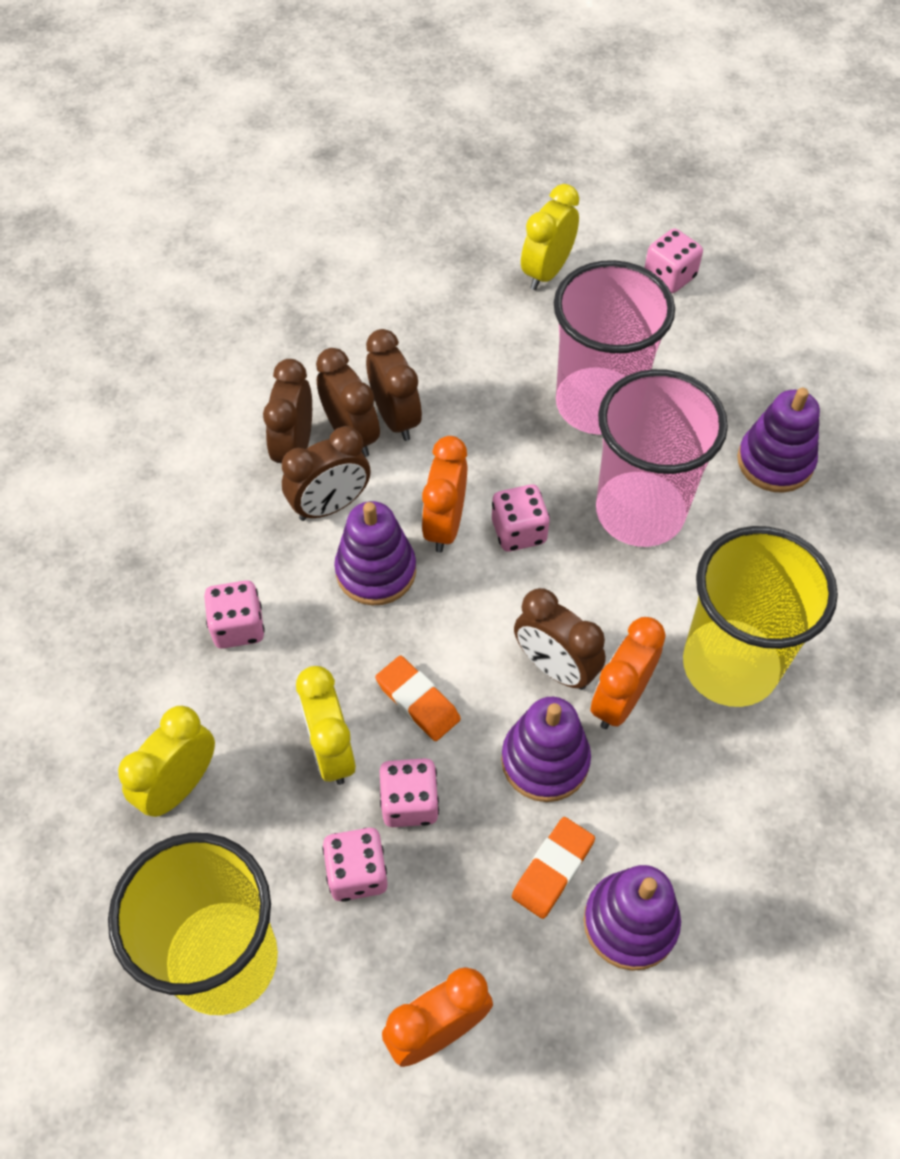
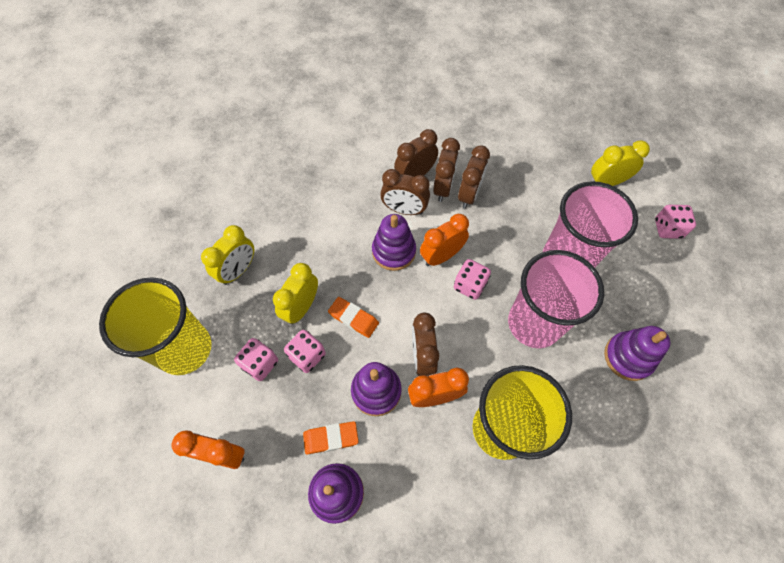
camera: 45 degrees right, 5 degrees up
yellow clock [118,706,215,817] -> yellow clock turned 135 degrees clockwise [201,225,254,285]
pink dice [204,580,265,649] -> none
orange eraser [375,655,461,741] -> orange eraser turned 60 degrees counterclockwise [328,297,379,338]

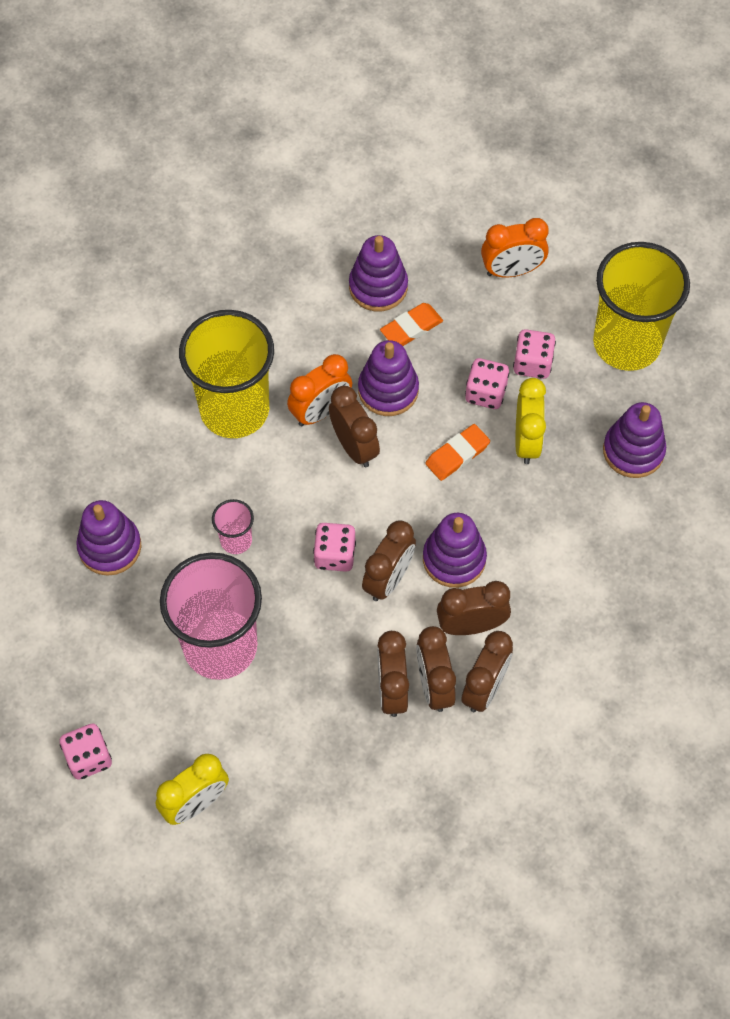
camera: 155 degrees right, 0 degrees up
yellow clock [201,225,254,285] -> purple stacking toy [603,402,666,478]
orange eraser [328,297,379,338] -> orange eraser turned 45 degrees counterclockwise [425,424,490,481]
orange clock [420,214,469,266] -> brown clock [362,520,416,601]
pink cup [508,250,604,348] -> pink cup [212,499,254,554], size x0.44

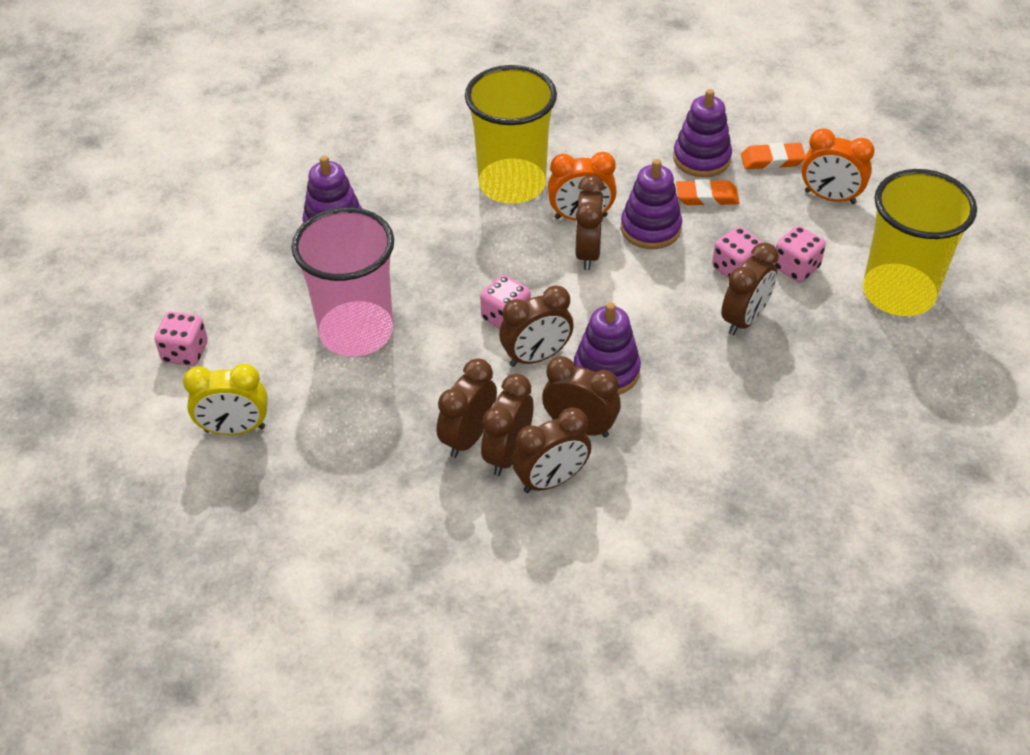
camera: 35 degrees right, 15 degrees down
pink cup [212,499,254,554] -> none
orange eraser [425,424,490,481] -> orange eraser moved to [741,142,806,169]
yellow clock [515,378,546,464] -> brown clock [721,243,779,335]
purple stacking toy [603,402,666,478] -> none

